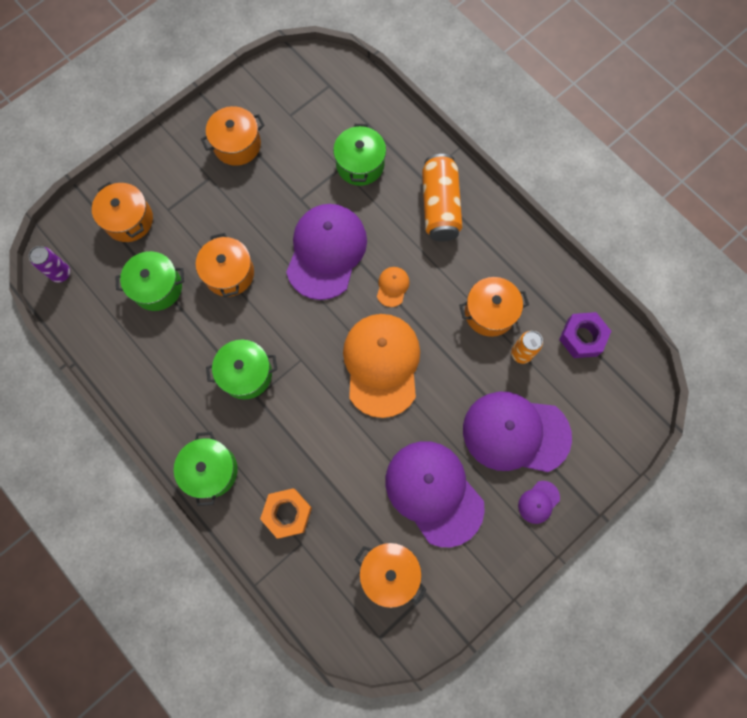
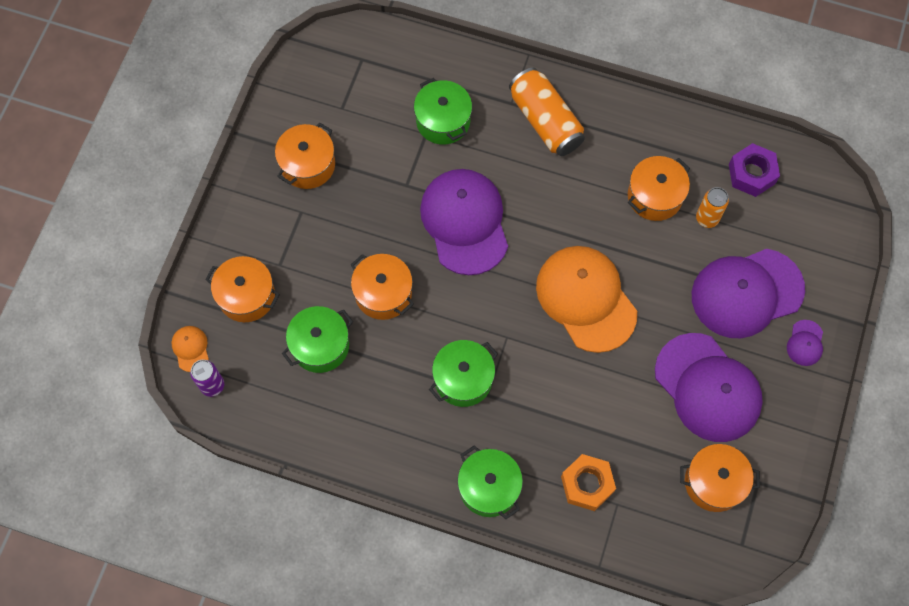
camera: 30 degrees left, 5 degrees down
orange cap [377,267,409,307] -> orange cap moved to [171,326,209,372]
purple cap [385,441,485,547] -> purple cap turned 150 degrees counterclockwise [655,333,763,442]

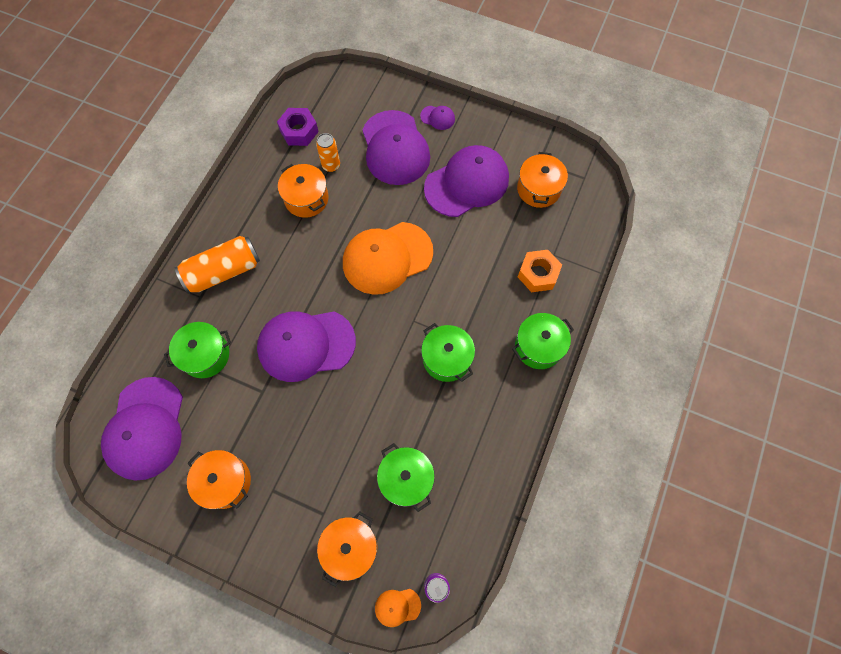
camera: 85 degrees left, 0 degrees up
orange pot [351,254,414,320] -> none
none -> purple cap [101,377,183,481]

